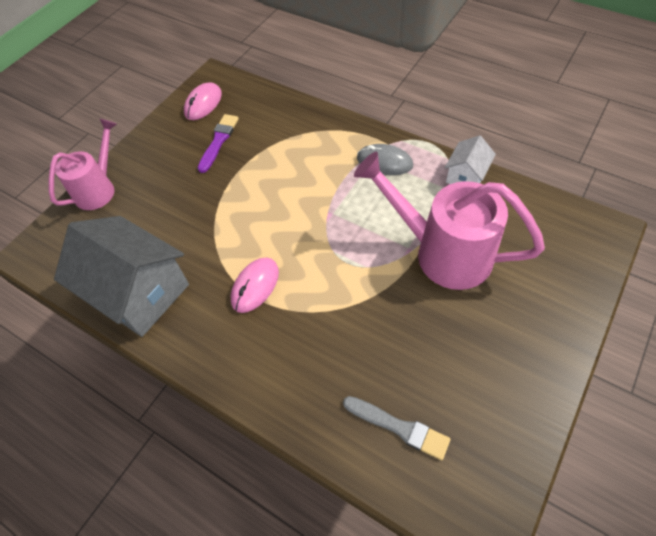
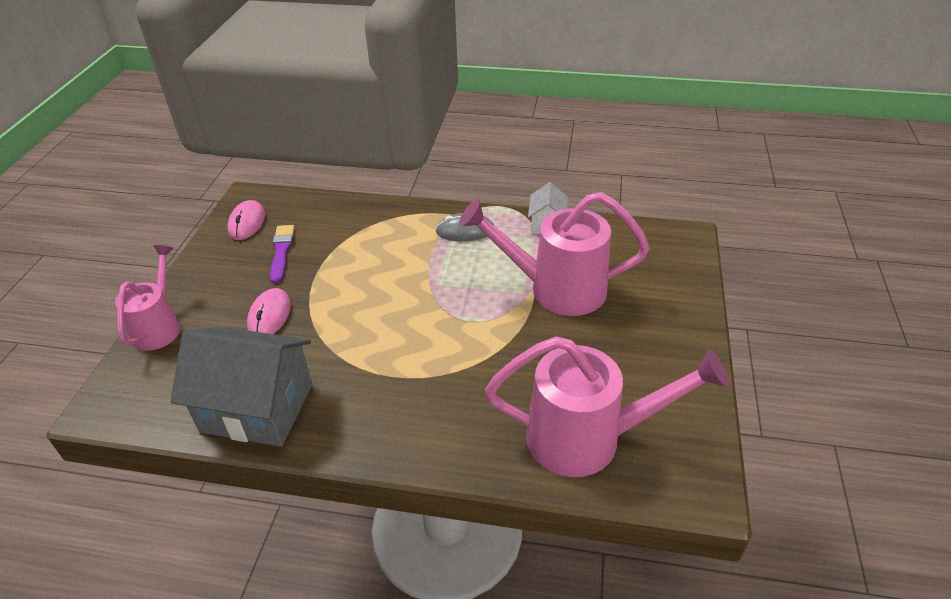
camera: 25 degrees left, 15 degrees down
pink mouse [231,258,279,313] -> pink mouse moved to [247,288,291,334]
grey brush [343,396,450,460] -> pink watering can [485,336,729,477]

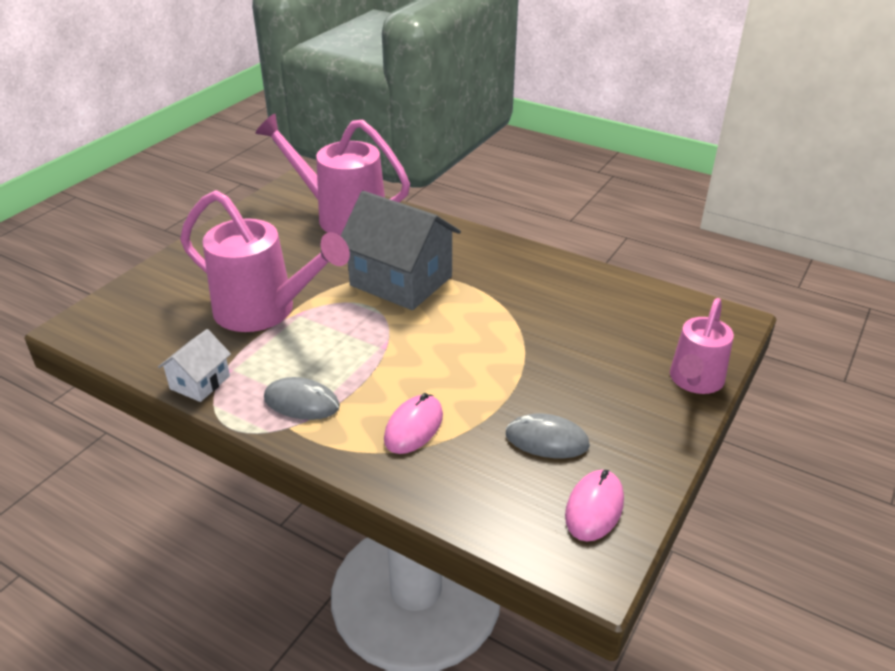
camera: 160 degrees left, 5 degrees down
grey house [170,327,312,447] -> grey house moved to [341,191,461,310]
pink mouse [247,288,291,334] -> pink mouse moved to [384,393,443,454]
purple brush [270,225,295,284] -> grey mouse [506,414,590,458]

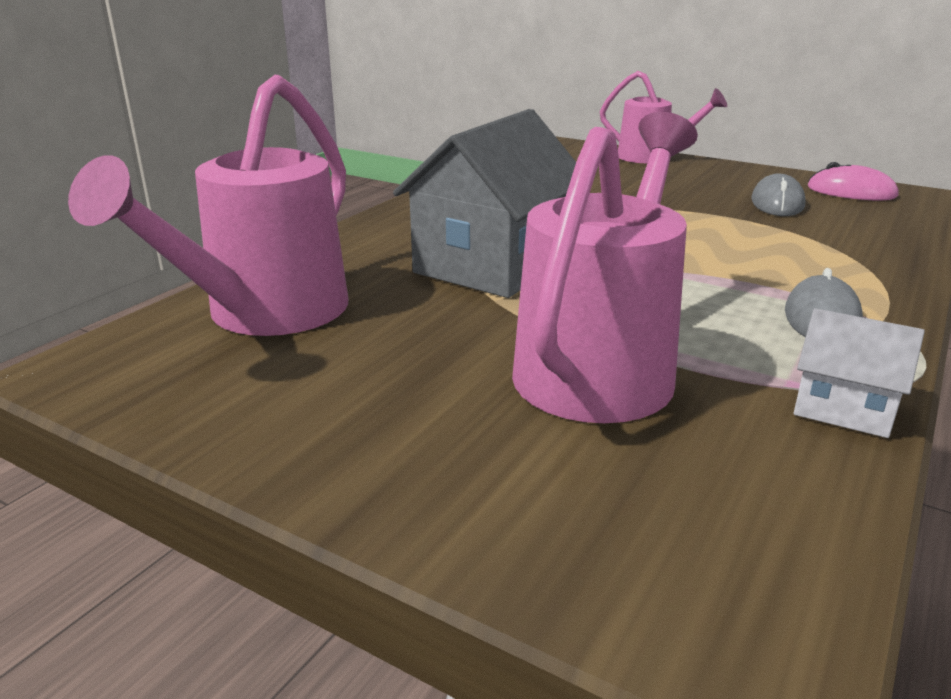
camera: 90 degrees left, 10 degrees down
pink mouse [384,393,443,454] -> none

